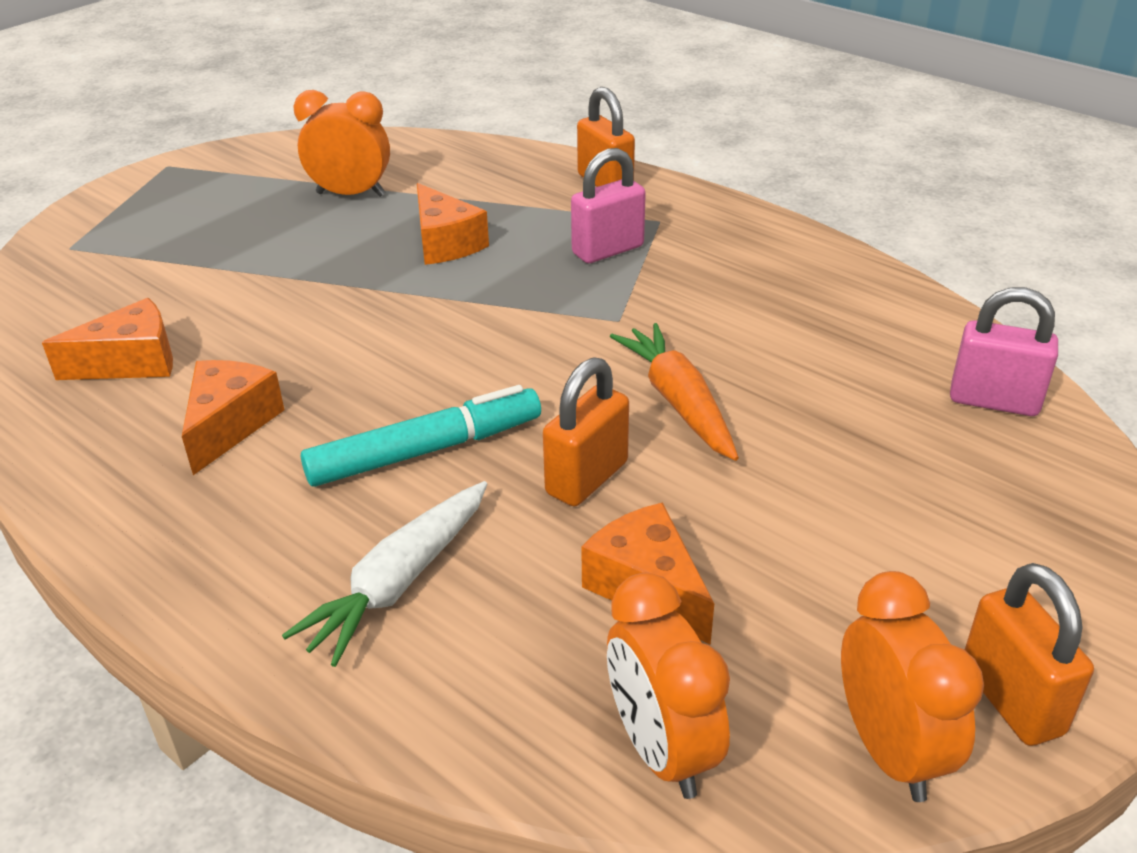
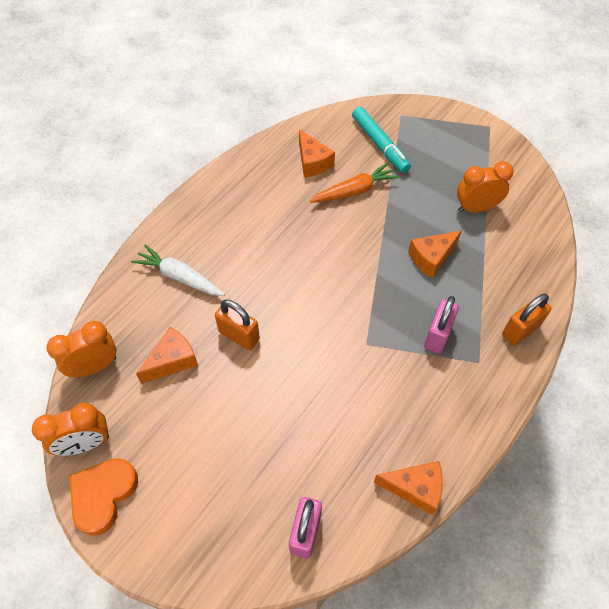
camera: 85 degrees right, 20 degrees up
orange cheese [182,360,284,475] -> orange cheese moved to [374,461,443,515]
orange clock [293,90,390,197] -> orange clock turned 105 degrees counterclockwise [457,161,514,213]
turquoise marker [301,385,541,487] -> turquoise marker moved to [352,107,411,173]
pink padlock [571,148,646,263] -> pink padlock turned 60 degrees clockwise [424,296,459,353]
orange carrot [610,323,739,461] -> orange carrot moved to [310,163,399,203]
orange padlock [965,563,1094,746] -> orange heart [70,458,138,536]

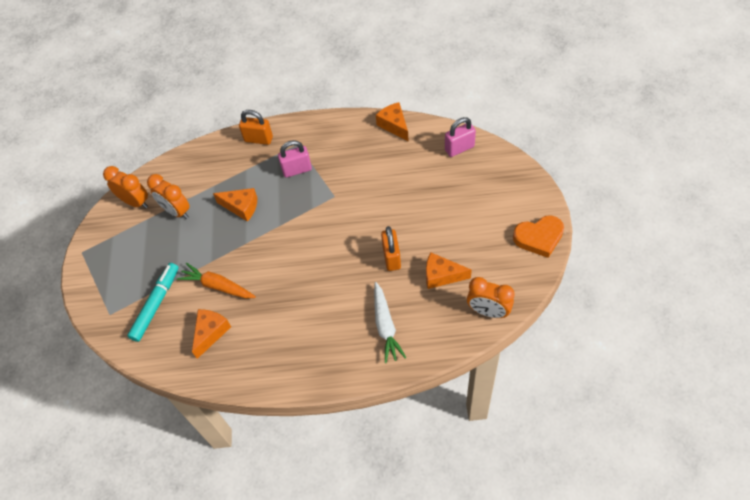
camera: 125 degrees left, 0 degrees up
orange clock [32,402,109,456] -> orange clock moved to [103,166,148,208]

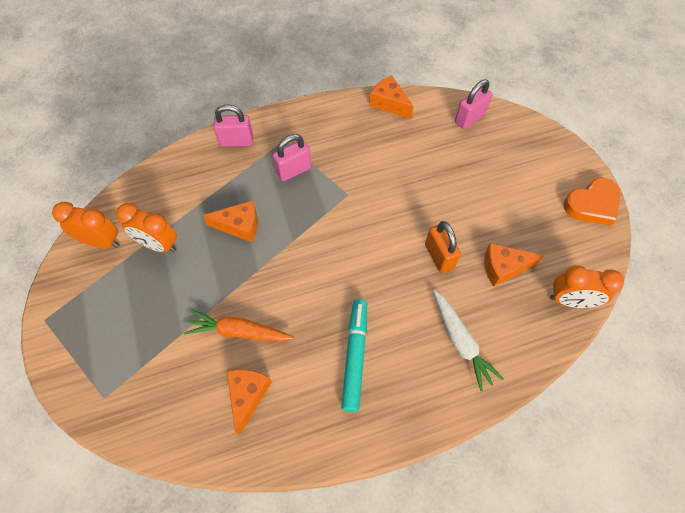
camera: 20 degrees left, 5 degrees up
turquoise marker [127,263,179,342] -> turquoise marker moved to [341,299,367,412]
orange padlock [239,110,273,145] -> pink padlock [213,105,253,147]

